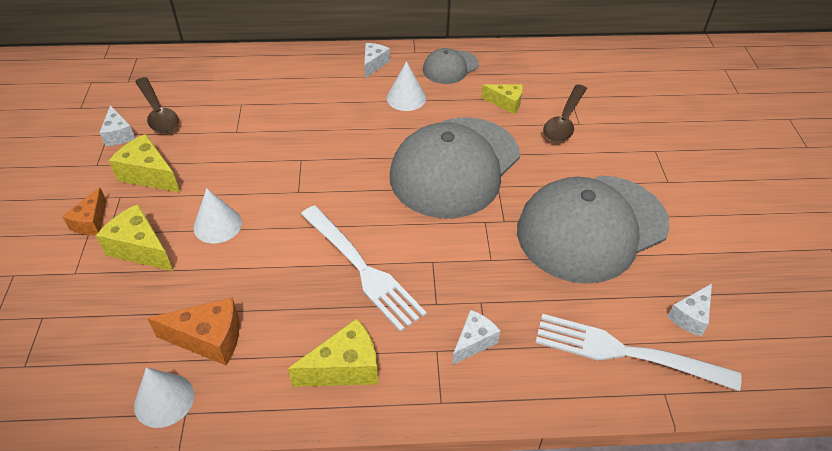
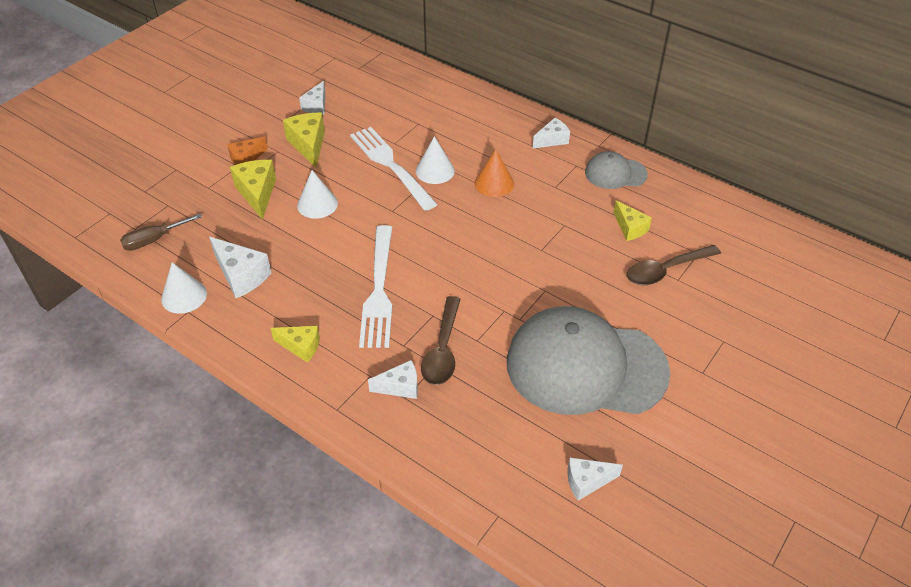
camera: 40 degrees right, 0 degrees up
brown spoon [135,77,179,133] -> brown spoon moved to [421,296,461,385]
orange cheese [147,297,240,365] -> white cheese [209,237,271,298]
yellow cheese [288,318,378,387] -> yellow cheese [271,326,320,362], size x0.66
white cone [387,61,426,111] -> white cone moved to [416,136,455,184]
grey cap [390,117,520,218] -> none
white fork [535,314,741,391] -> white fork moved to [350,127,438,211]
none -> brown screwdriver [120,214,202,251]
none -> orange cone [475,149,514,197]

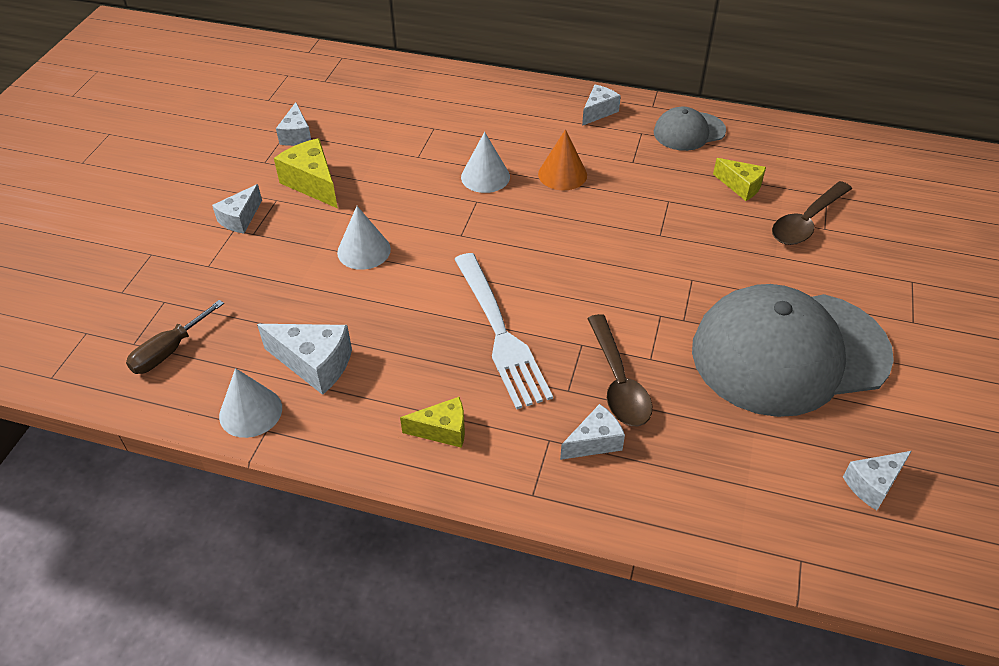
camera: 20 degrees left, 0 degrees up
orange cheese [227,137,268,165] -> white cheese [212,184,262,233]
yellow cheese [230,160,276,220] -> none
white fork [350,127,438,211] -> none

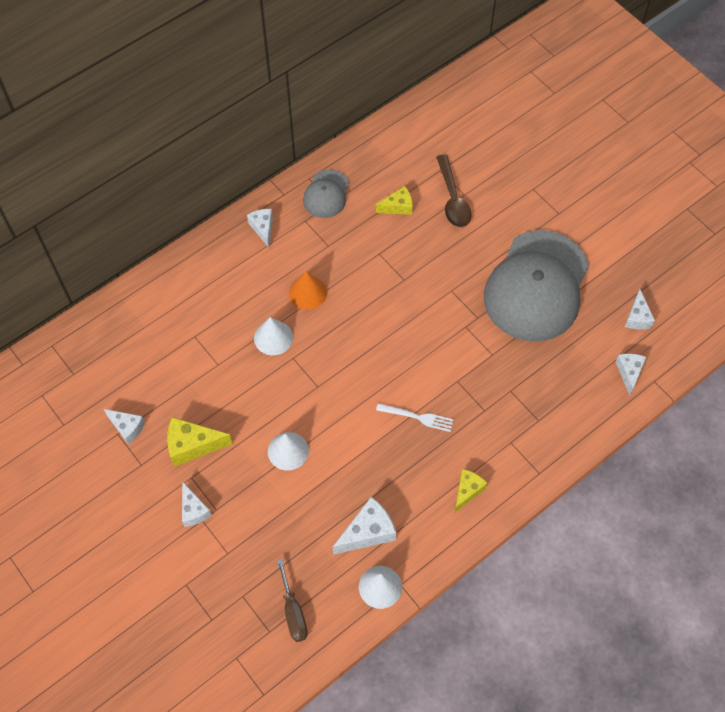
camera: 55 degrees left, 15 degrees up
white fork [454,253,553,409] -> white fork [376,403,454,432], size x0.53
white cheese [560,404,625,460] -> white cheese moved to [616,354,646,396]
brown spoon [587,314,652,426] -> none

